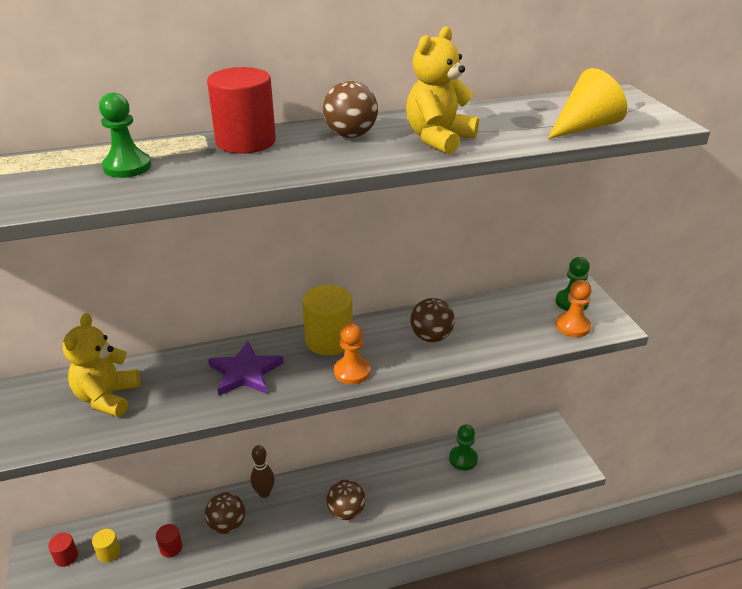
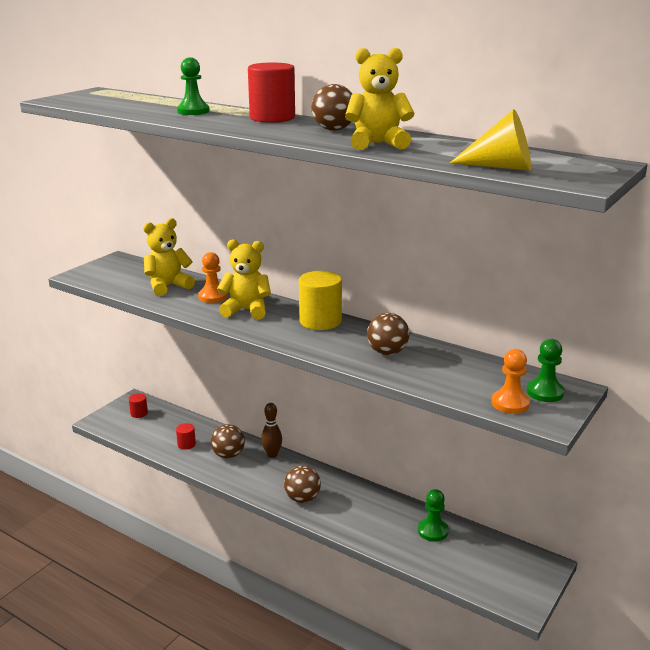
camera: 50 degrees right, 10 degrees down
yellow cylinder [92,529,121,563] -> none
purple star [208,341,284,396] -> yellow teddy bear [217,239,271,320]
orange pawn [334,323,371,384] -> orange pawn moved to [198,252,228,303]

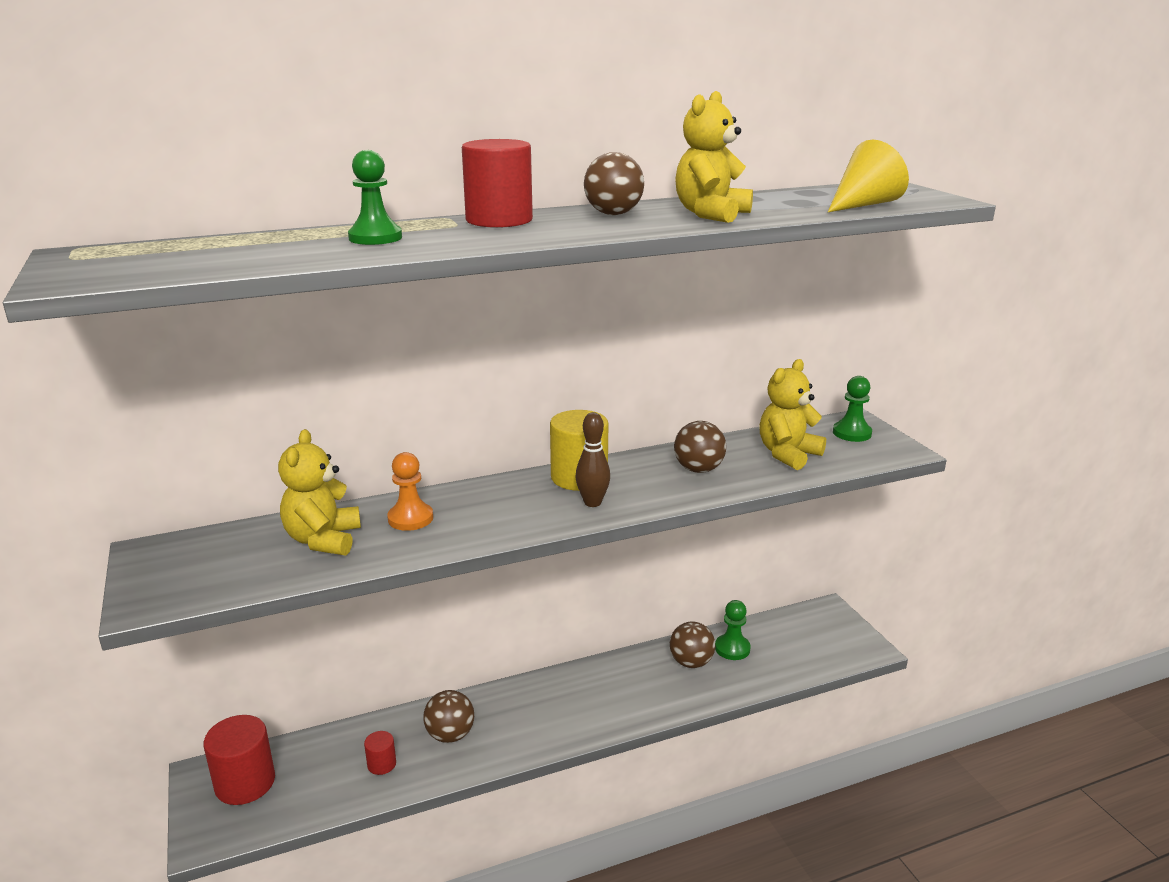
camera: 55 degrees left, 0 degrees up
red cylinder [129,393,148,418] -> red cylinder [203,715,275,805], size x1.98
yellow teddy bear [217,239,271,320] -> yellow teddy bear moved to [759,359,826,470]
brown bowling pin [261,403,282,458] -> brown bowling pin moved to [576,412,610,507]
brown ball [284,465,321,503] -> brown ball moved to [670,622,716,668]
orange pawn [491,349,530,414] -> none

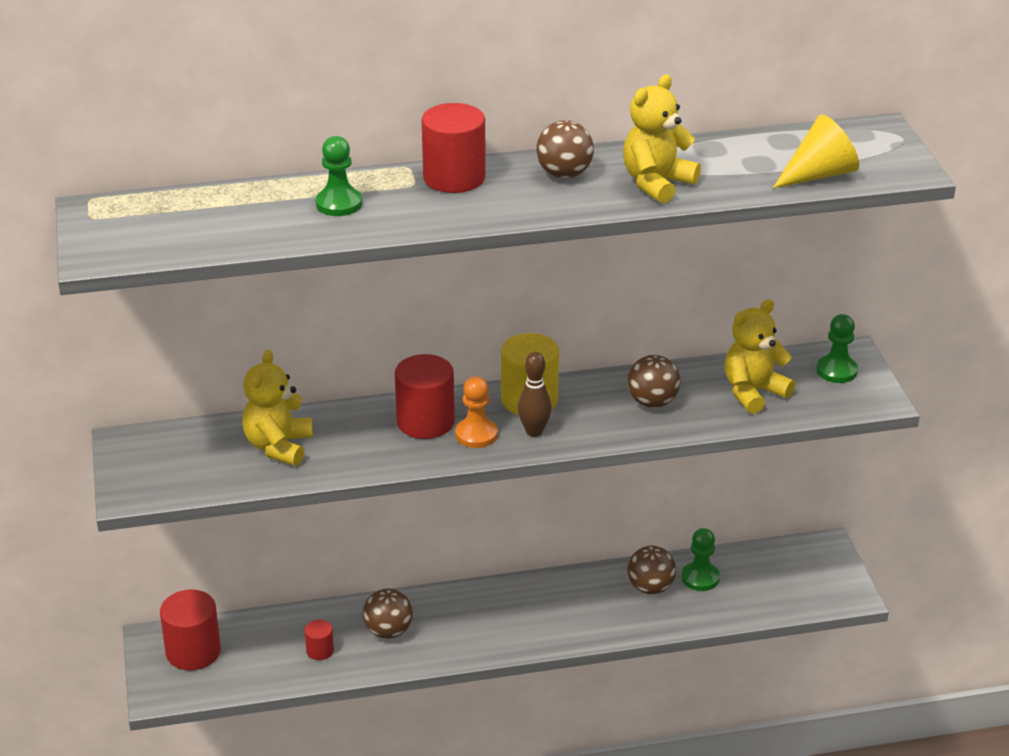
camera: 10 degrees right, 10 degrees up
orange pawn [387,452,433,531] -> orange pawn moved to [455,376,498,448]
none -> red cylinder [395,354,455,439]

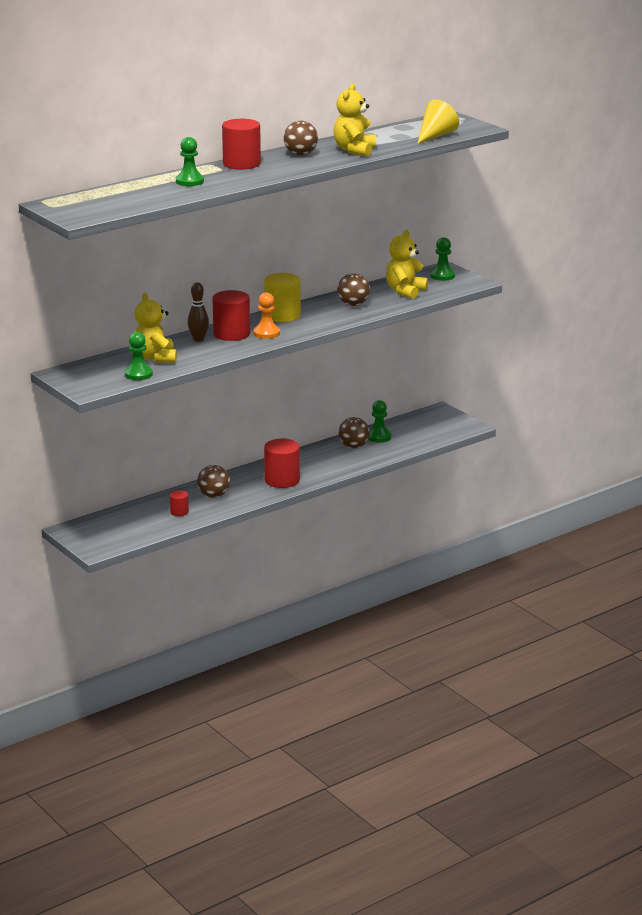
camera: 25 degrees left, 10 degrees down
red cylinder [160,590,221,670] -> red cylinder moved to [264,439,300,488]
brown bowling pin [518,352,552,437] -> brown bowling pin moved to [188,282,209,342]
none -> green pawn [125,332,153,380]

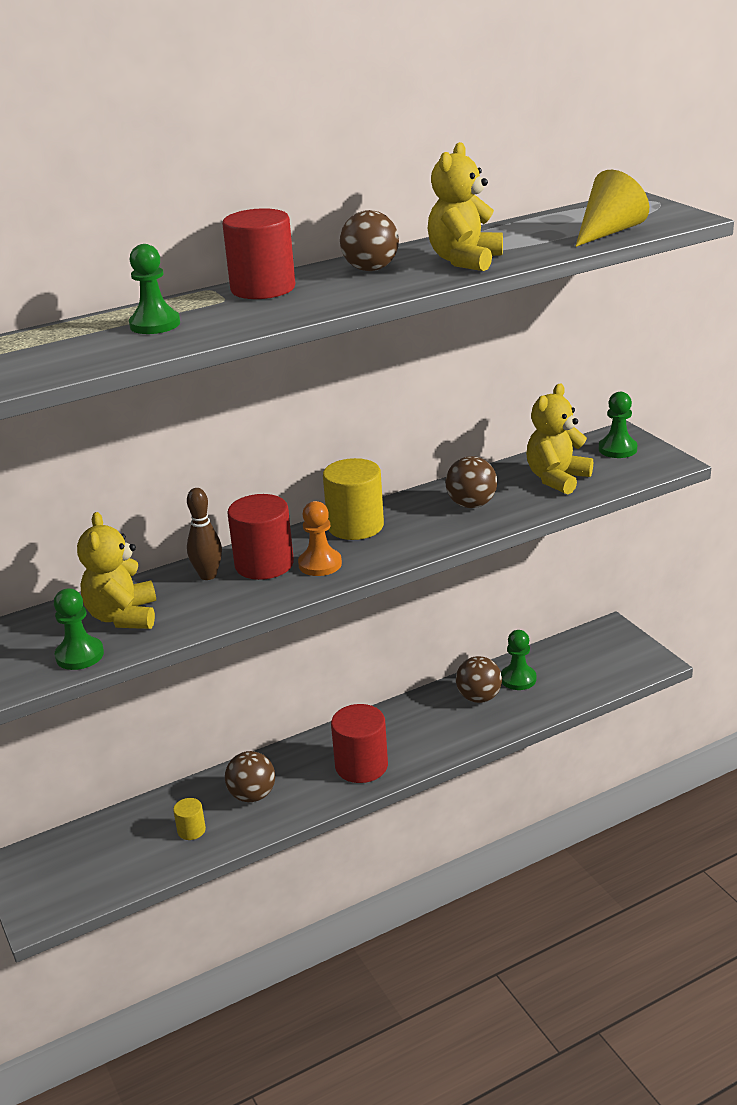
camera: 10 degrees right, 5 degrees up
red cylinder [170,490,189,516] -> yellow cylinder [173,798,206,840]

